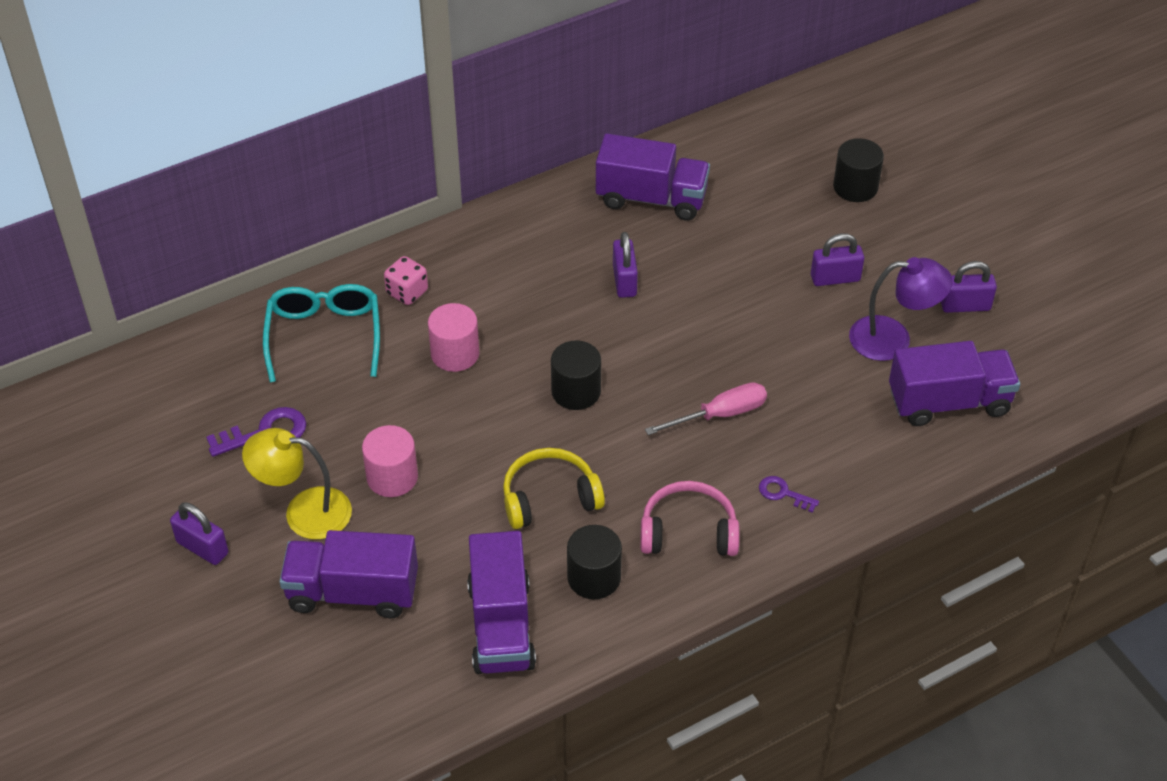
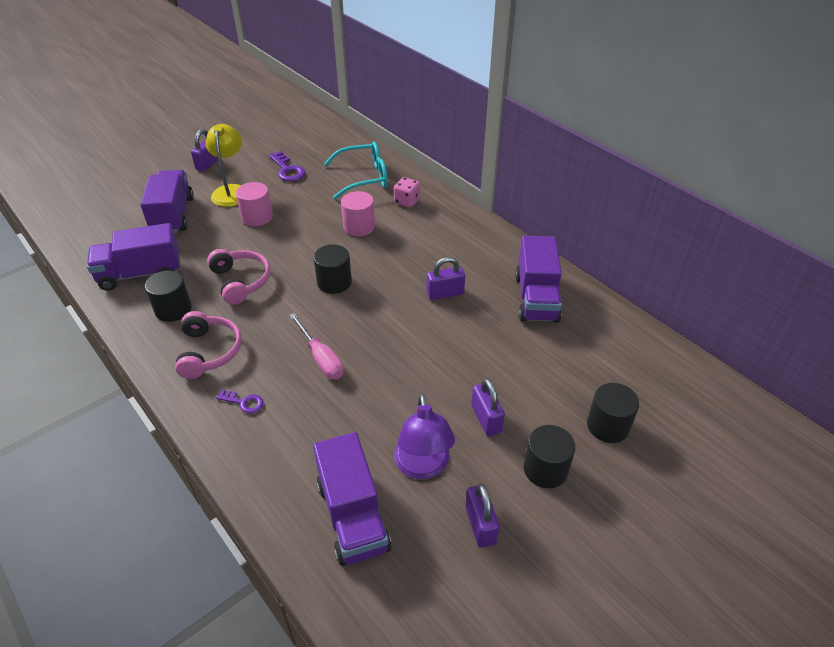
camera: 80 degrees right, 5 degrees down
yellow headphones [503,448,605,529] -> pink headphones [207,249,270,305]
purple key [759,476,819,513] -> purple key turned 90 degrees clockwise [216,389,264,414]
none -> black cylinder [524,425,576,488]

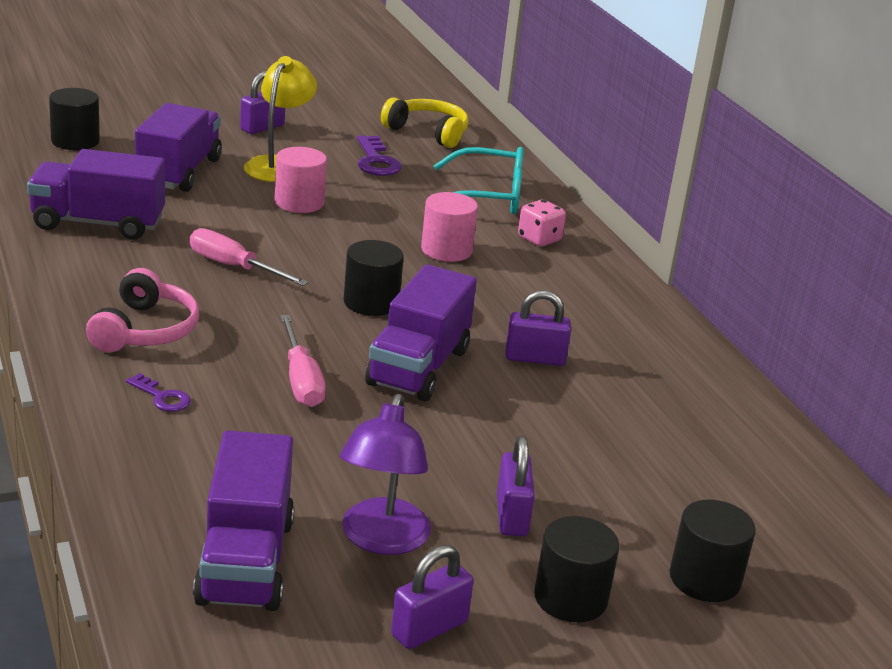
camera: 15 degrees right, 15 degrees down
black cylinder [145,270,192,322] -> black cylinder moved to [49,88,100,150]
pink headphones [207,249,270,305] -> pink screwdriver [190,228,308,286]
purple padlock [465,483,500,548] -> purple padlock turned 45 degrees clockwise [391,545,474,649]
purple truck [515,236,562,323] -> purple truck moved to [365,264,477,401]
none -> yellow headphones [381,98,469,148]

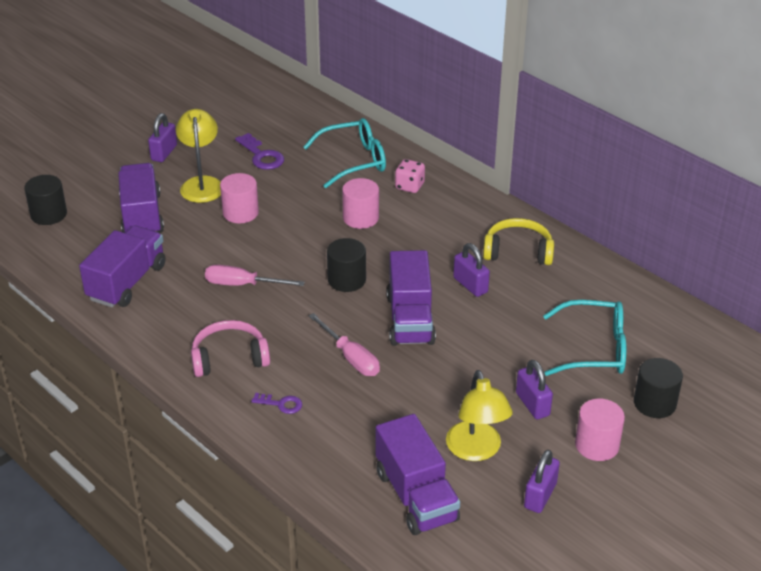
camera: 20 degrees left, 10 degrees up
purple truck [27,149,165,240] -> purple truck turned 135 degrees clockwise [79,225,166,307]
pink headphones [86,268,199,352] -> pink headphones turned 90 degrees counterclockwise [191,320,270,377]
purple lamp [340,394,431,555] -> yellow lamp [446,370,513,461]
yellow headphones [381,98,469,148] -> yellow headphones moved to [483,218,554,265]
purple padlock [505,290,571,366] -> purple padlock turned 75 degrees clockwise [453,243,490,297]
black cylinder [534,516,619,622] -> pink cylinder [575,399,625,461]
none -> turquoise glasses [543,300,626,376]

